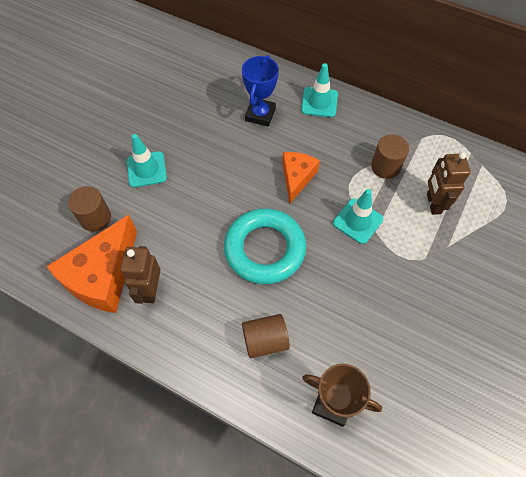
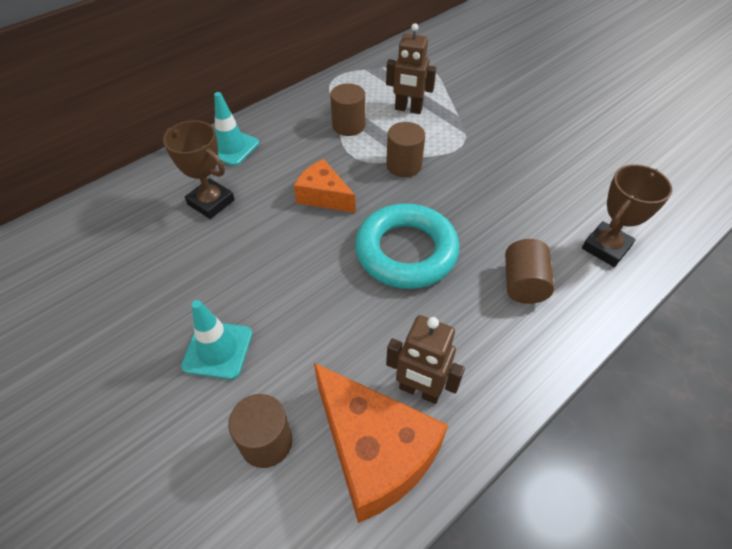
camera: 70 degrees left, 10 degrees down
blue trophy [242,55,279,127] -> brown trophy [163,120,235,219]
turquoise traffic cone [333,189,383,244] -> brown cylinder [386,122,425,177]

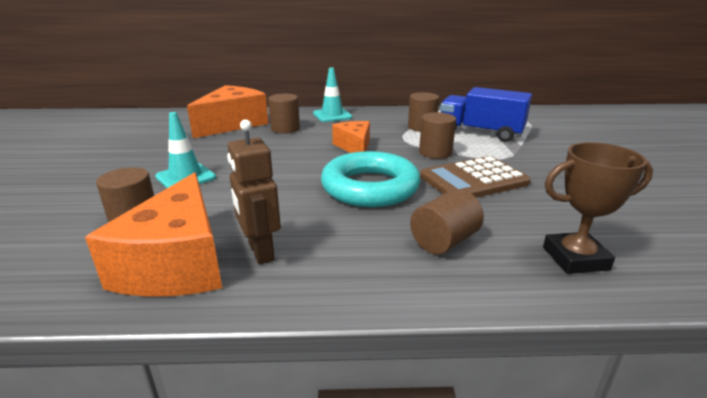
camera: 40 degrees right, 25 degrees down
brown trophy [163,120,235,219] -> brown cylinder [268,94,300,134]
brown robot [386,23,436,114] -> blue truck [440,87,532,142]
none -> orange cheese [187,85,268,138]
none -> brown calculator [420,156,531,198]

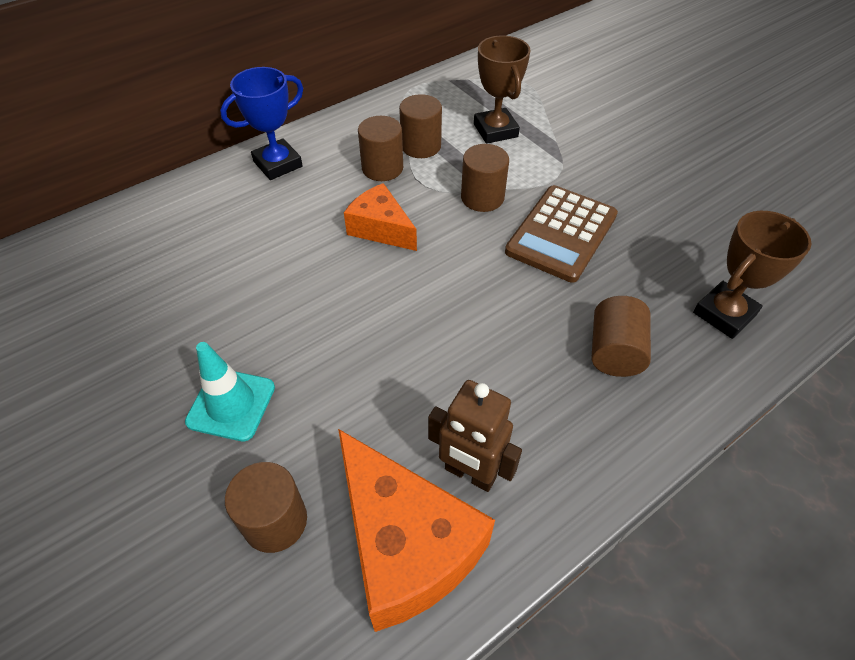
camera: 35 degrees left, 25 degrees up
orange cheese [187,85,268,138] -> none
brown cylinder [268,94,300,134] -> brown cylinder moved to [358,116,403,181]
turquoise traffic cone [313,67,352,122] -> blue trophy [220,67,303,180]
turquoise ring [321,151,421,207] -> none
blue truck [440,87,532,142] -> brown trophy [474,35,531,144]

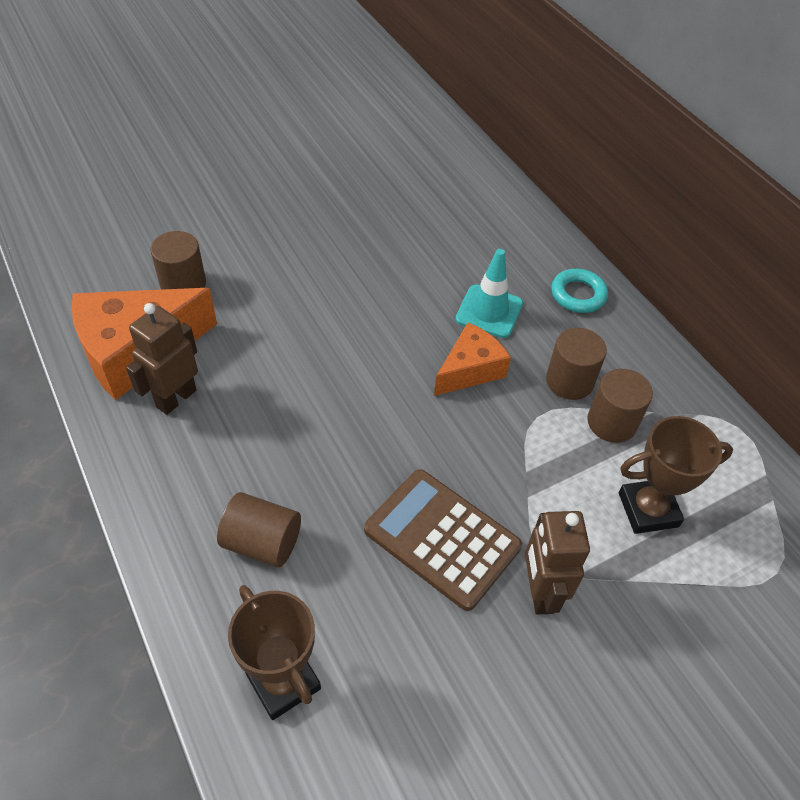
camera: 95 degrees right, 0 degrees up
turquoise traffic cone [185,342,275,441] -> turquoise traffic cone moved to [455,249,523,338]
blue trophy [220,67,303,180] -> turquoise ring [551,269,608,313]
brown cylinder [461,144,509,212] -> none
none -> brown robot [525,511,590,615]

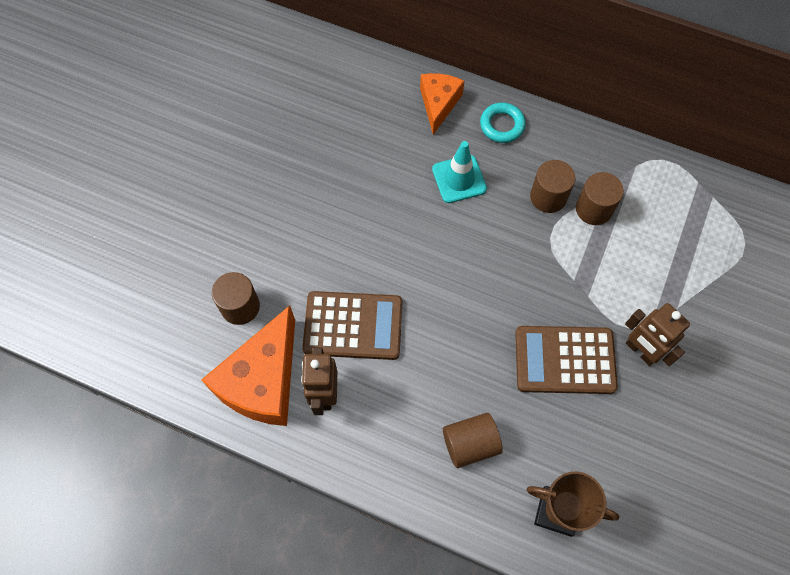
camera: 35 degrees left, 15 degrees up
orange cheese [434,322,511,396] -> orange cheese moved to [420,73,464,135]
brown trophy [619,416,733,534] -> none
none -> brown calculator [302,291,402,360]

